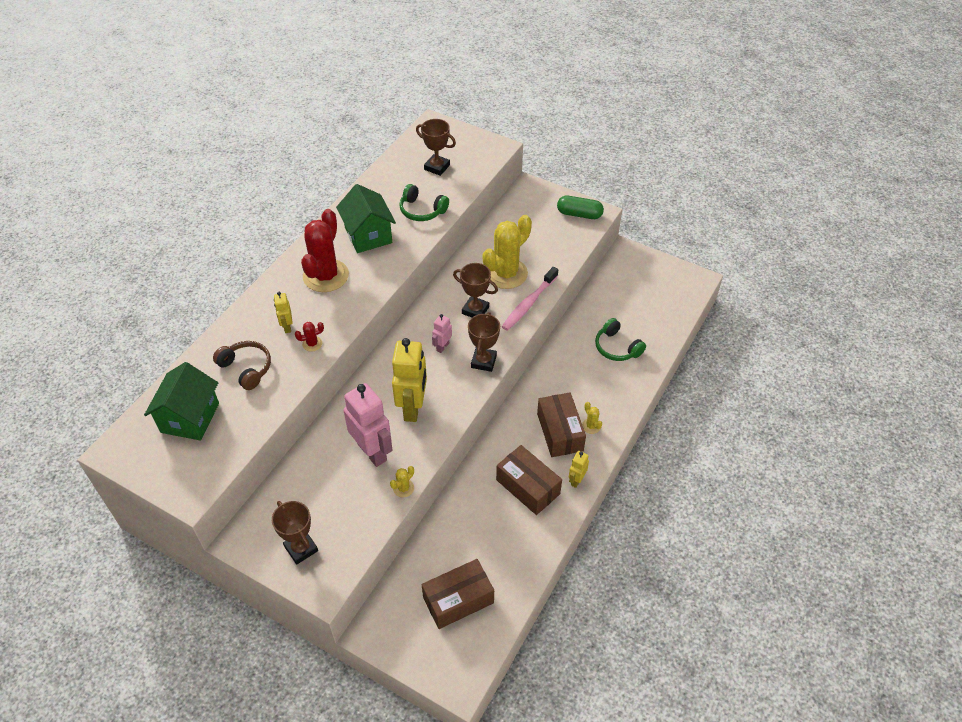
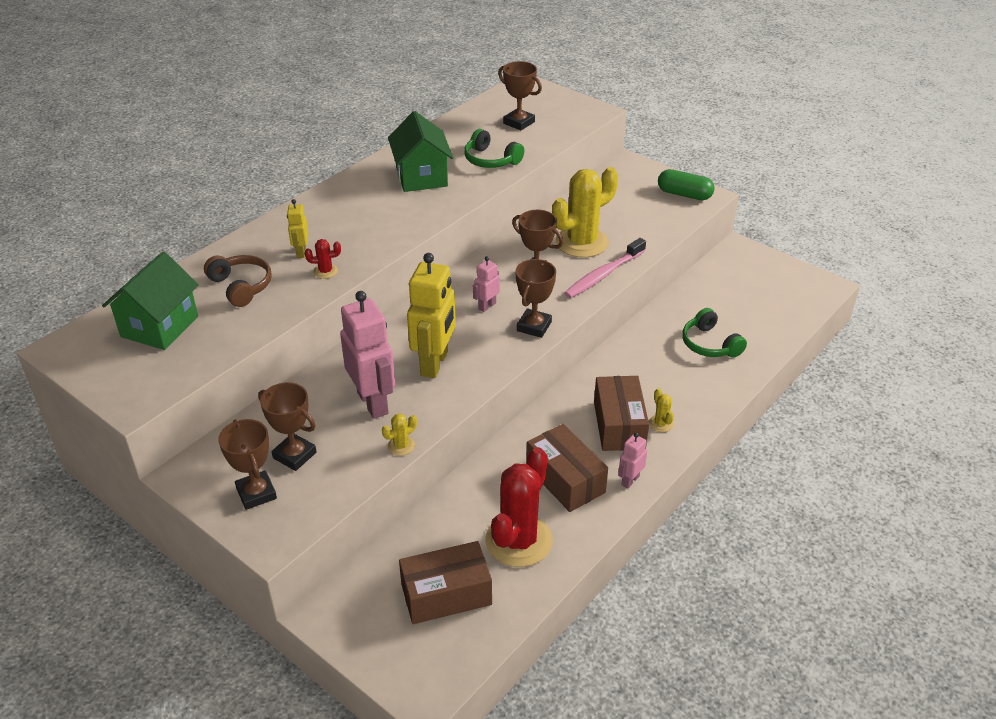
camera: 10 degrees right, 10 degrees down
red cactus [301,209,349,292] -> red cactus moved to [485,447,553,567]
yellow robot [569,451,589,488] -> pink robot [618,433,647,489]
none -> brown trophy [258,382,317,471]

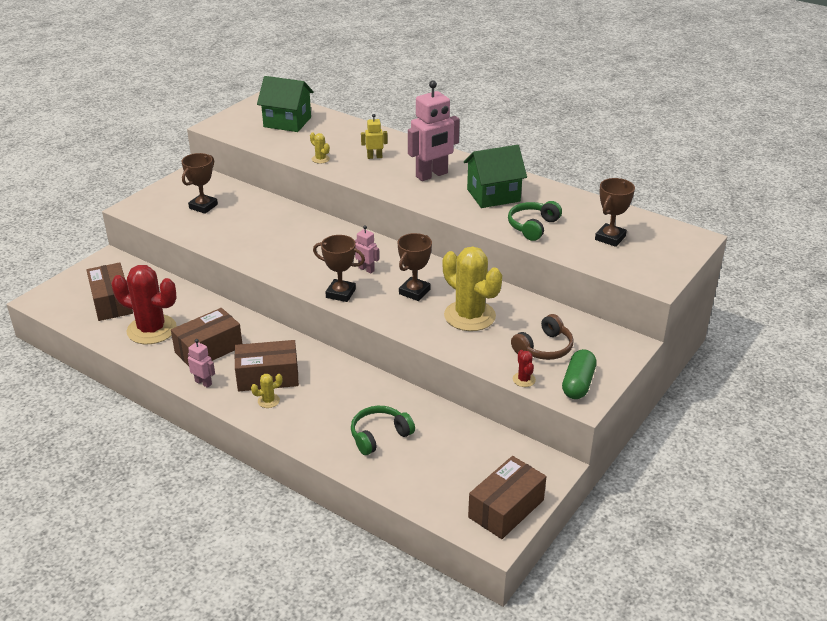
camera: 85 degrees right, 5 degrees down
brown headphones [204,255,272,307] -> brown headphones moved to [511,314,574,360]
brown trophy [218,419,277,510] -> none
red cactus [305,239,341,279] -> red cactus moved to [513,350,536,387]
pink robot [340,291,395,419] -> pink robot moved to [408,80,460,181]
yellow cactus [382,413,417,456] -> yellow cactus moved to [310,132,330,164]
yellow robot [407,253,456,378] -> none
pink toothbrush [564,238,646,298] -> none
none -> brown box [468,456,546,539]

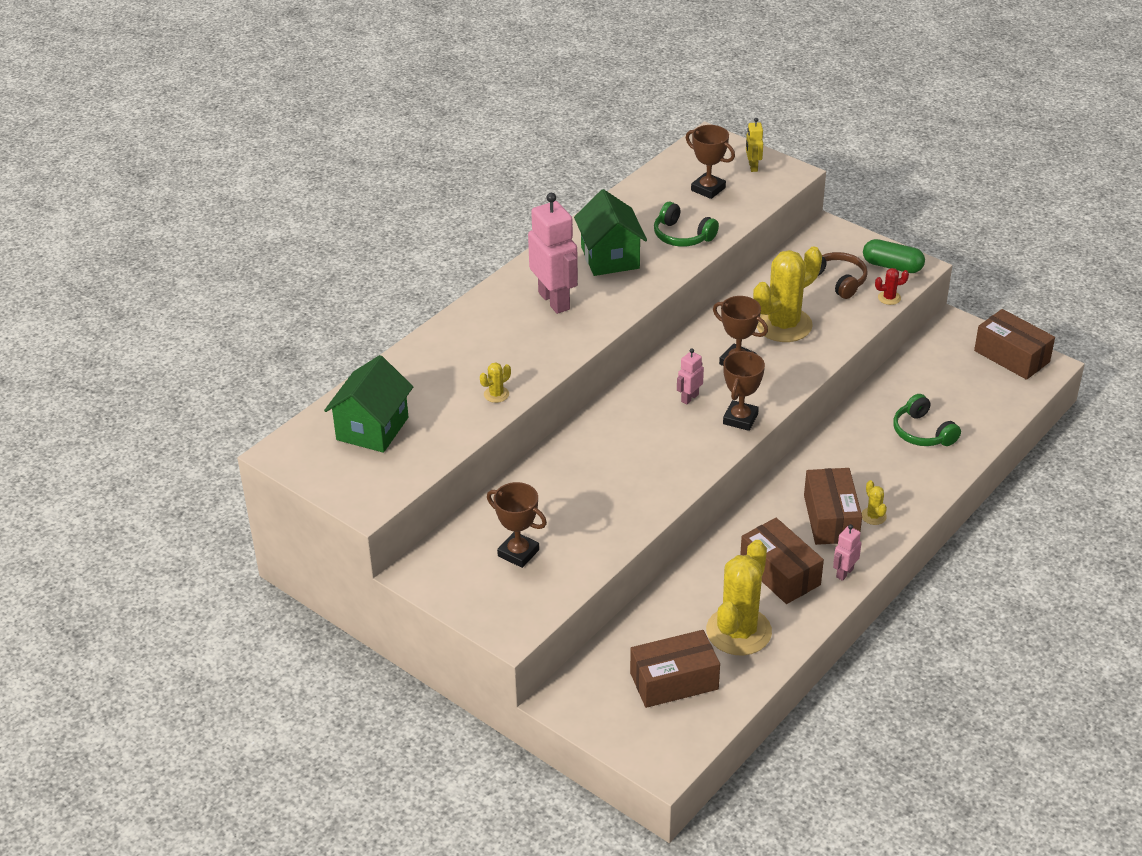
camera: 85 degrees left, 5 degrees up
red cactus [112,265,177,344] -> yellow cactus [706,540,772,655]
yellow robot [361,114,388,159] -> yellow robot moved to [746,118,763,172]

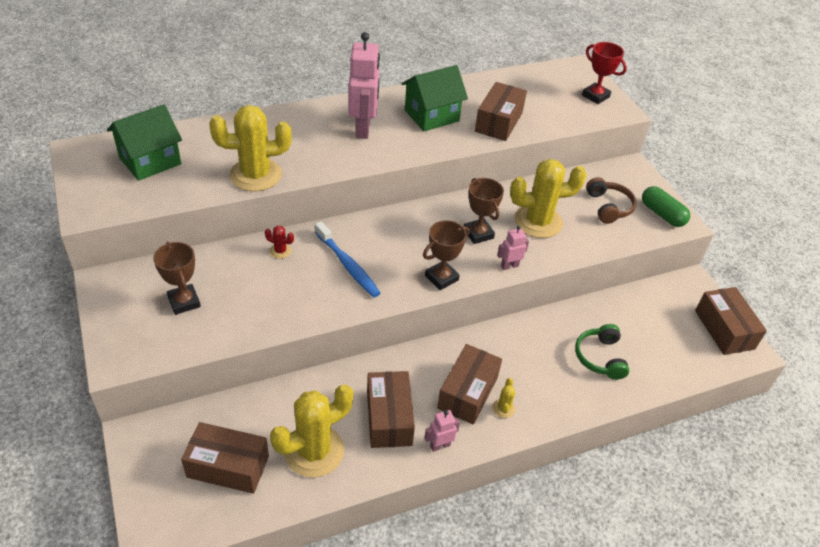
camera: 25 degrees right, 5 degrees up
yellow cactus [480,362,511,403] -> yellow cactus [209,105,292,191], size x2.43
green house [574,189,647,276] -> green house turned 45 degrees clockwise [401,65,468,131]
green headphones [654,202,719,247] -> brown box [475,82,527,141]
pink robot [677,348,704,404] -> pink robot moved to [497,226,529,270]
brown trophy [685,125,735,199] -> none
yellow robot [746,118,763,172] -> red trophy [582,42,627,104]
red cactus [875,268,909,305] -> red cactus moved to [265,225,294,259]
none -> blue toothbrush [315,221,380,298]

